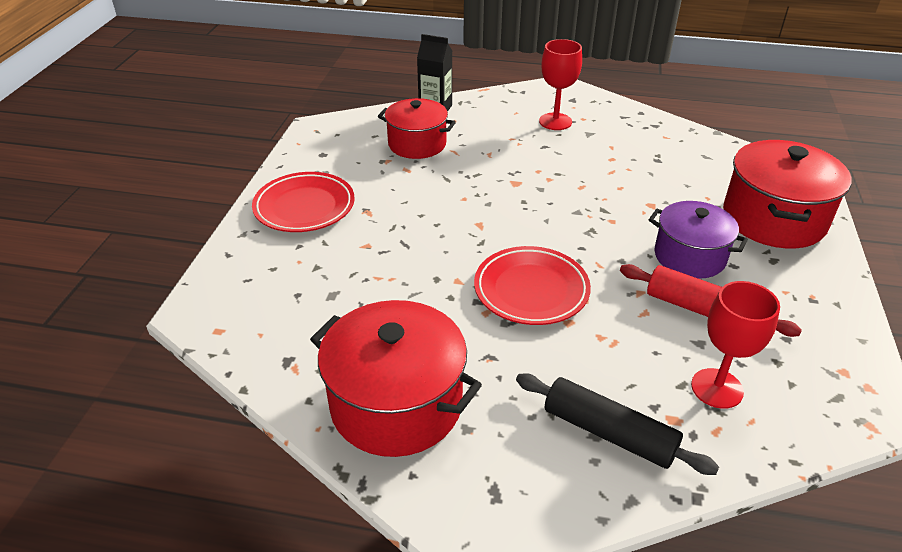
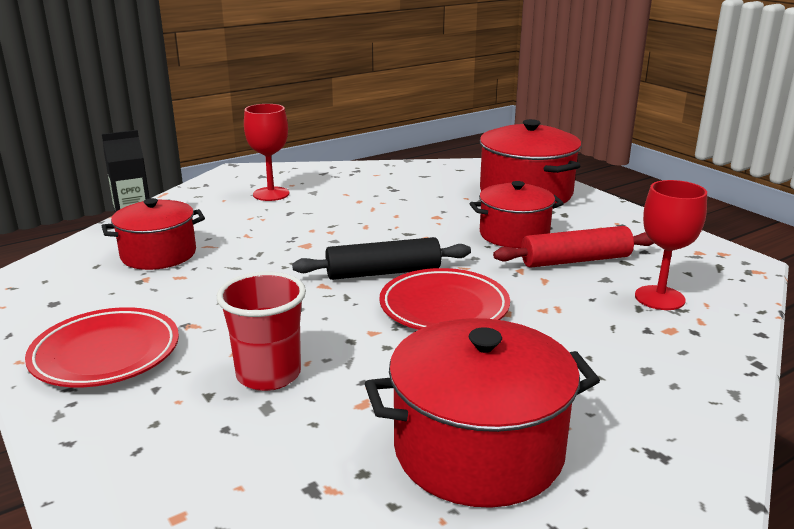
camera: 45 degrees left, 15 degrees down
black rolling pin [516,373,719,475] -> black rolling pin moved to [292,237,471,280]
purple pot [649,201,748,279] -> red pot [470,181,564,248]
none -> red cup [217,272,306,391]

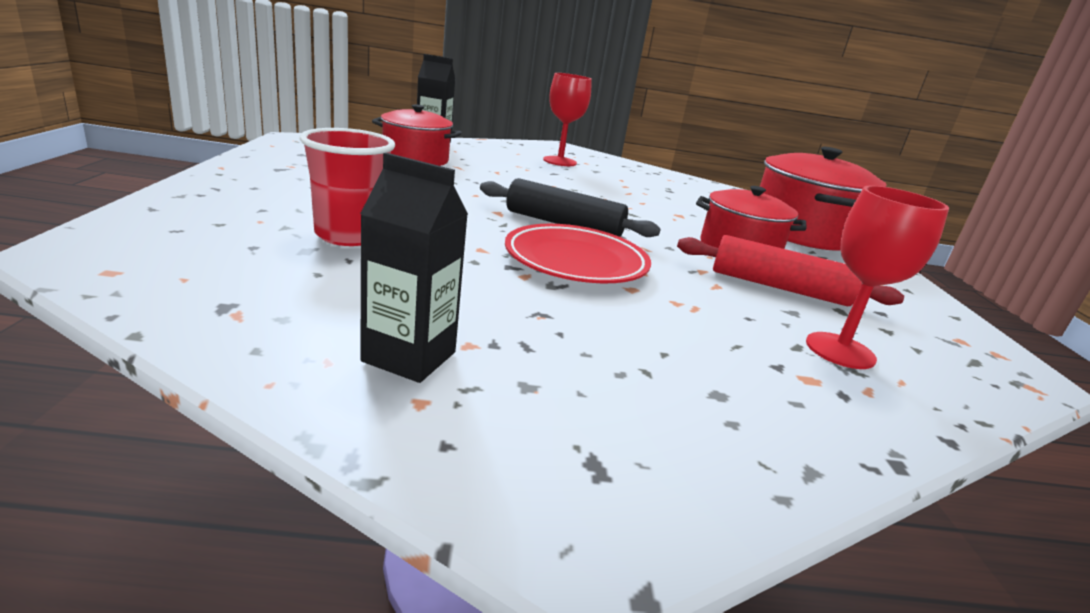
camera: 30 degrees right, 0 degrees up
red plate [25,307,179,387] -> none
red pot [365,318,600,508] -> black carton [360,153,468,383]

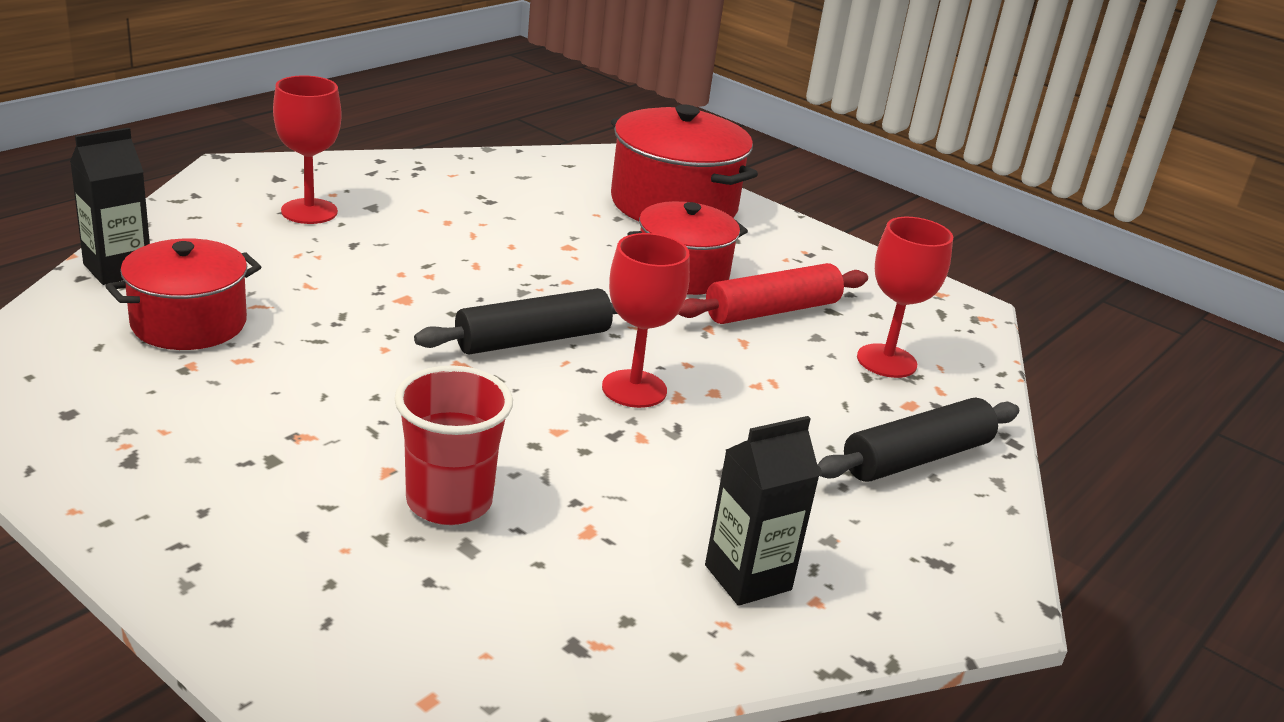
camera: 50 degrees left, 5 degrees up
red plate [505,224,651,283] -> red goblet [602,233,690,408]
none -> black rolling pin [818,397,1019,482]

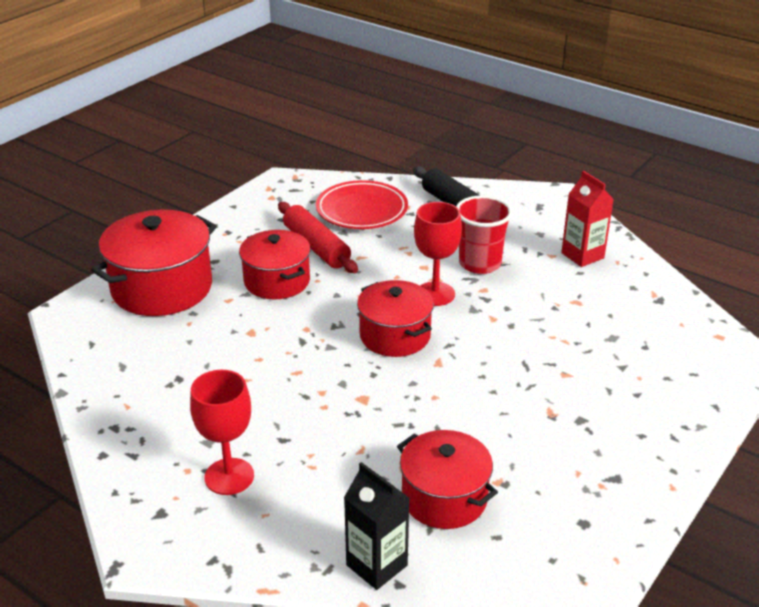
camera: 90 degrees left, 5 degrees up
red cup [394,365,513,525] -> red cup moved to [456,195,512,274]
black rolling pin [414,288,618,355] -> red pot [357,280,434,357]
black carton [705,416,820,606] -> red carton [561,171,614,267]
red goblet [857,217,953,378] -> red plate [316,180,408,229]

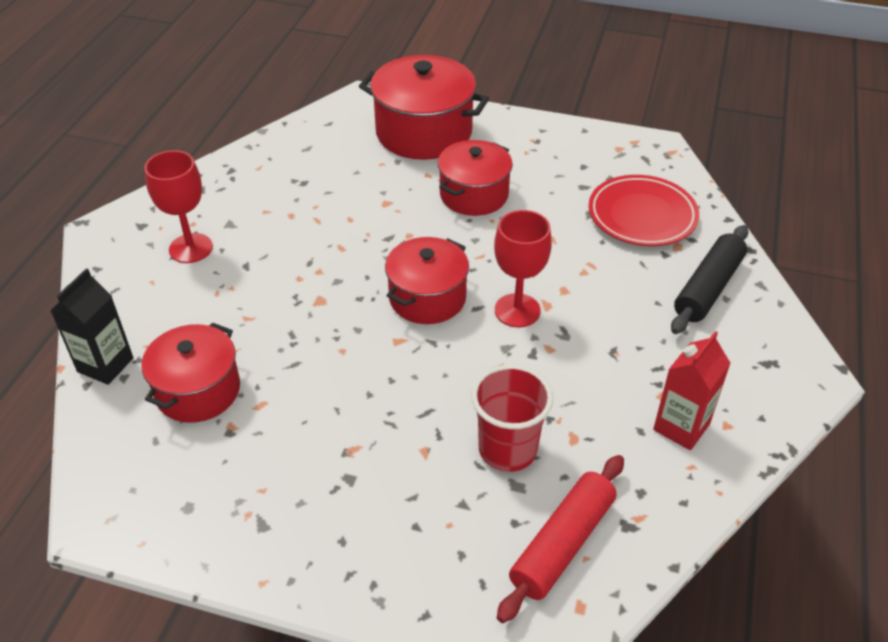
camera: 70 degrees right, 10 degrees up
red rolling pin [278,202,358,273] -> red rolling pin moved to [497,455,624,623]
red cup [456,195,512,274] -> red cup moved to [471,364,553,472]

